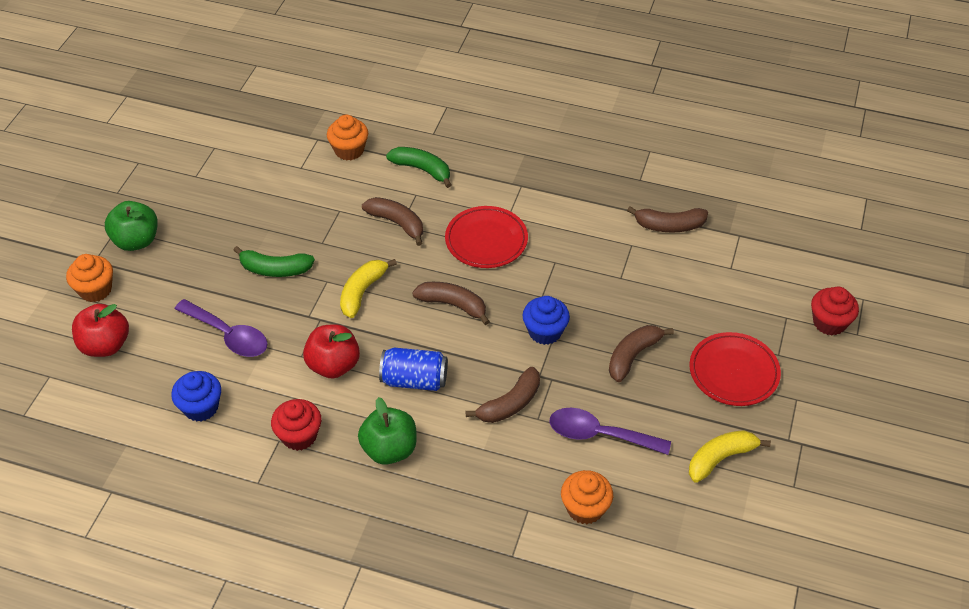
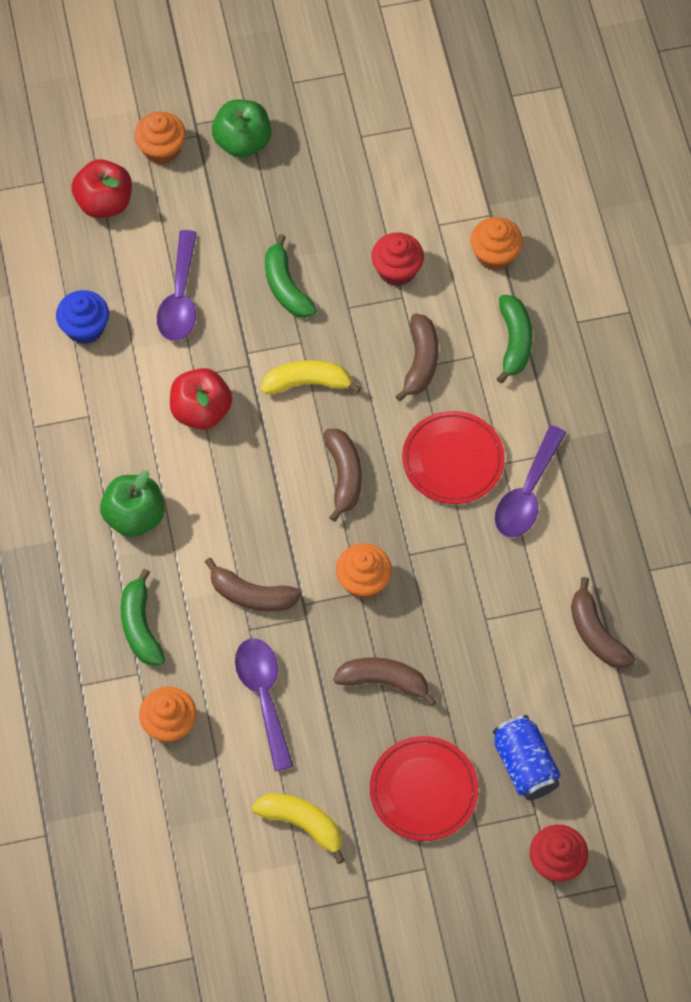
camera: 60 degrees right, 15 degrees up
red cupcake [271,399,322,451] -> red cupcake moved to [372,232,424,286]
blue can [379,347,448,391] -> blue can moved to [493,715,561,800]
blue cupcake [522,296,570,345] -> orange cupcake [336,543,392,599]
none -> green banana [121,569,165,666]
none -> purple spoon [495,425,566,538]

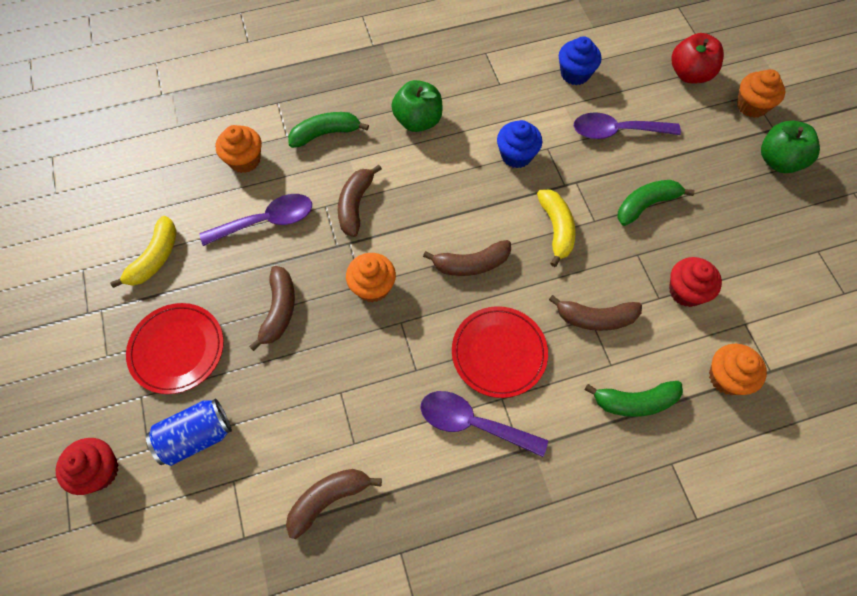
camera: 85 degrees right, 0 degrees up
red apple [170,368,232,430] -> blue cupcake [497,120,542,168]

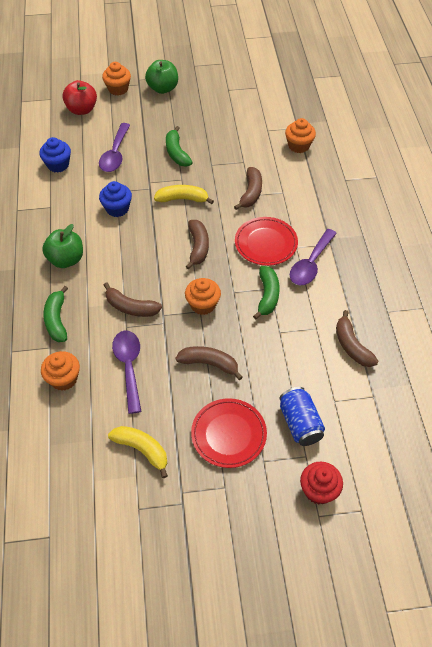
camera: 80 degrees left, 10 degrees down
green banana [584,381,683,417] -> green banana moved to [253,266,280,320]
red cupcake [669,257,722,307] -> none

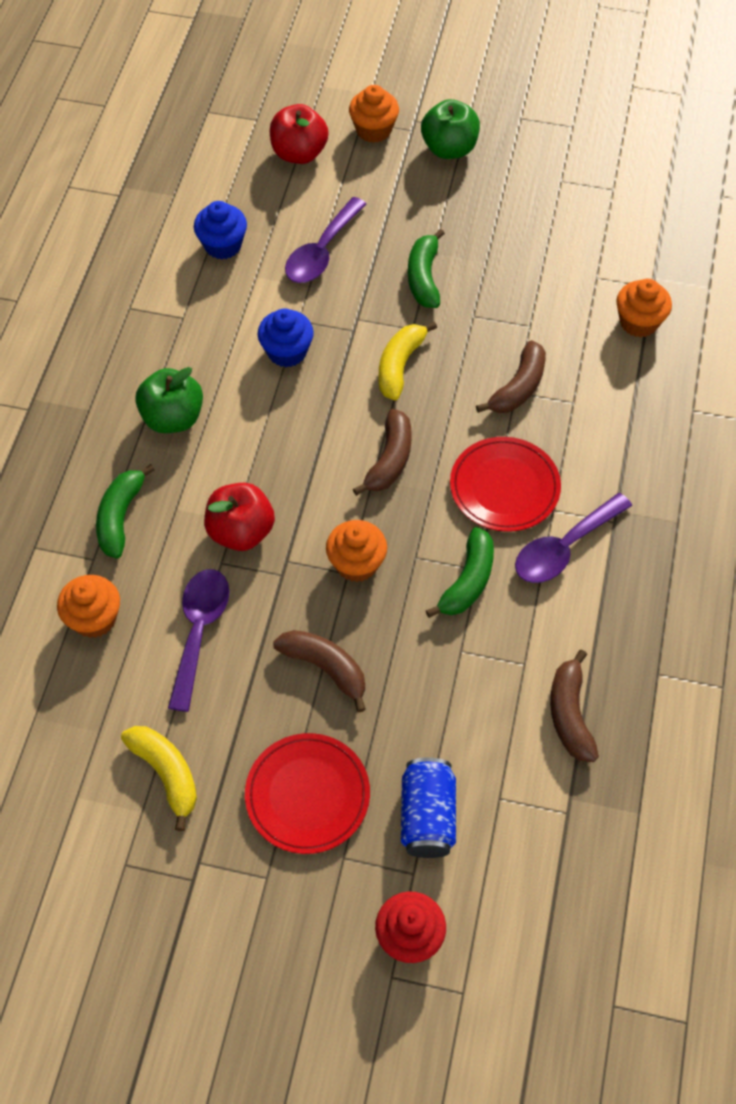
camera: 20 degrees right, 5 degrees up
brown banana [104,282,162,317] -> red apple [204,483,275,551]
yellow banana [154,185,214,204] -> yellow banana turned 90 degrees counterclockwise [379,322,437,401]

